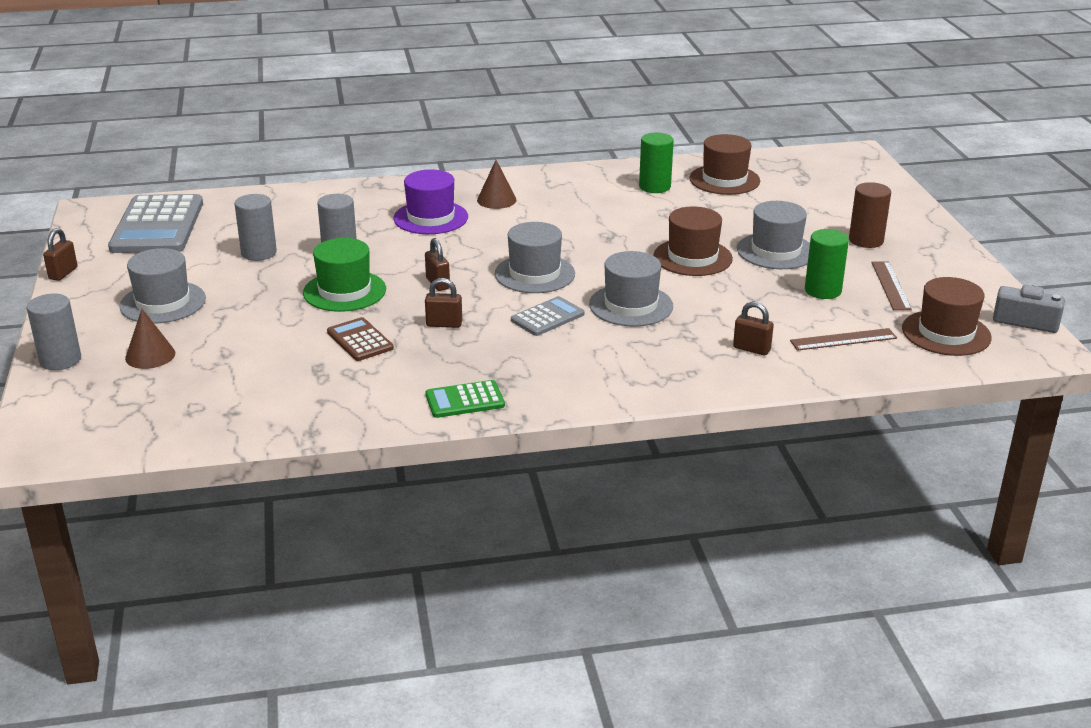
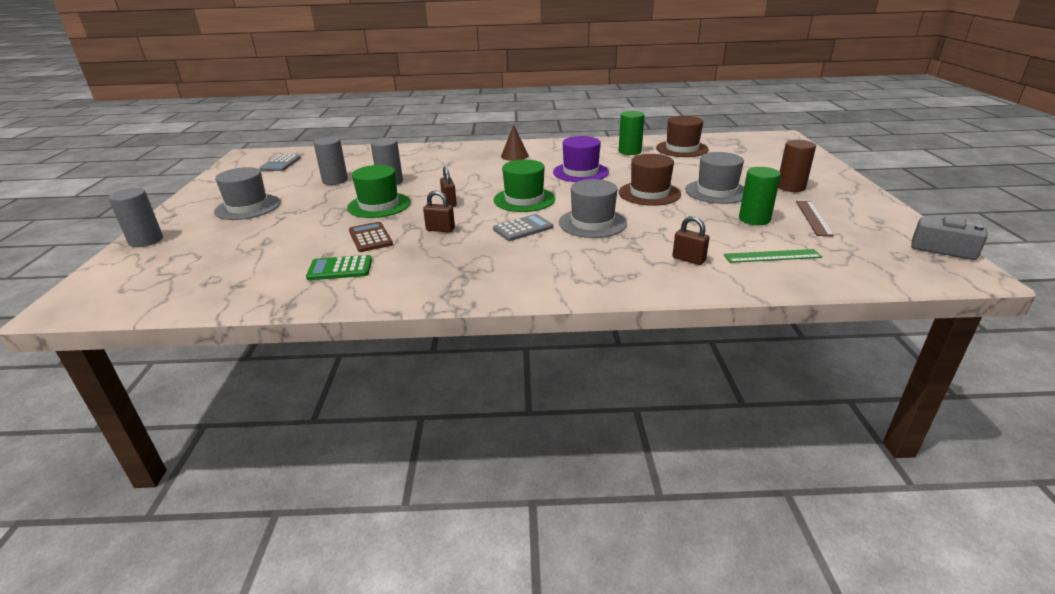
camera: 10 degrees right, 0 degrees up
brown padlock [43,228,78,281] -> none
grey calculator [108,194,203,253] -> grey calculator [259,155,301,171], size x0.51
brown cone [125,309,175,369] -> none
purple hat [393,170,468,234] -> purple hat moved to [553,136,609,182]
green calculator [425,380,505,418] -> green calculator moved to [306,255,372,280]
grey hat [495,222,575,293] -> green hat [493,159,555,212]
brown ruler [790,328,897,351] -> green ruler [724,249,822,263]
brown hat [902,277,992,356] -> none

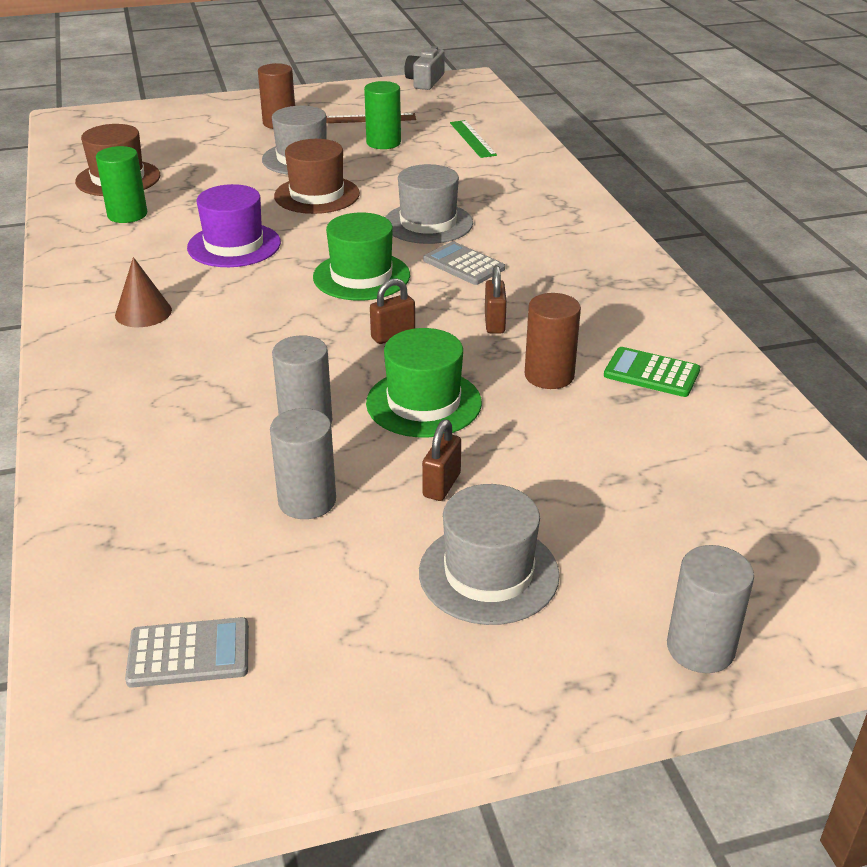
camera: 105 degrees left, 5 degrees up
green calculator [306,255,372,280] -> green calculator turned 135 degrees clockwise [604,347,700,397]
brown calculator [349,222,393,252] -> brown cylinder [525,293,581,389]
brown padlock [672,216,709,265] -> brown padlock moved to [422,420,461,501]

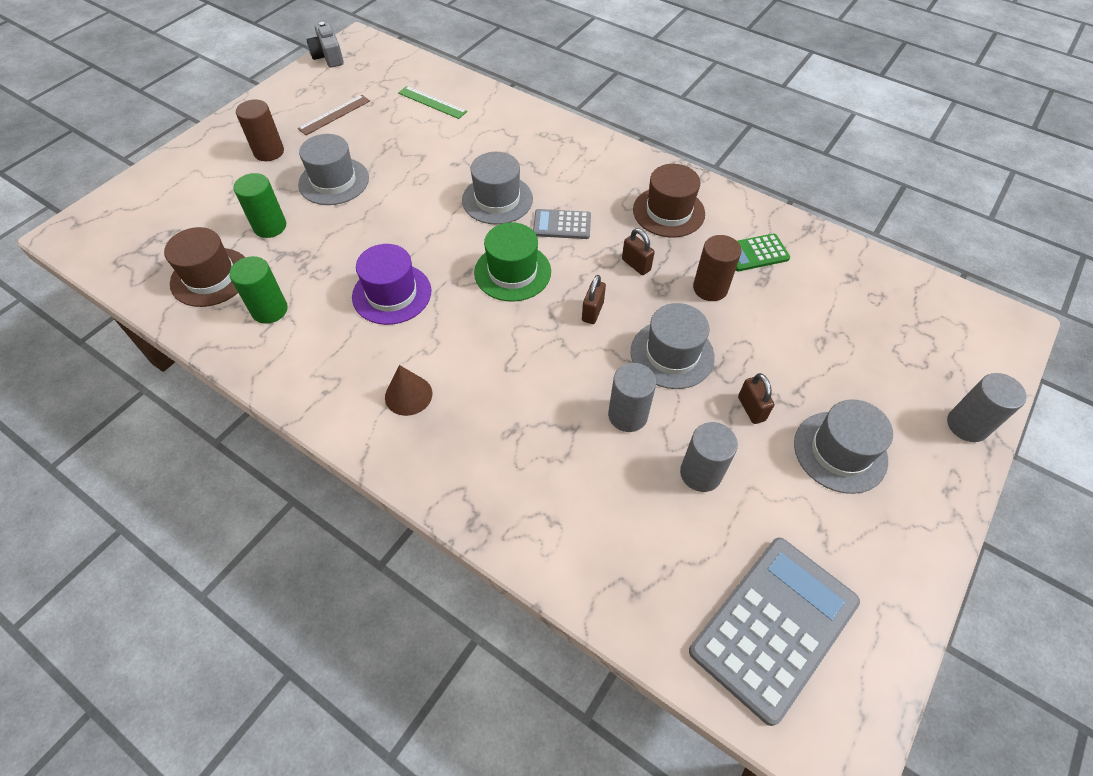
camera: 40 degrees left, 20 degrees up
grey calculator [125,617,249,688] -> grey calculator [689,537,860,726], size x1.97
brown hat [274,139,360,214] -> brown hat moved to [633,164,705,238]
green cylinder [364,81,401,149] -> green cylinder moved to [233,173,286,238]
green hat [366,328,482,437] -> grey hat [631,303,715,389]

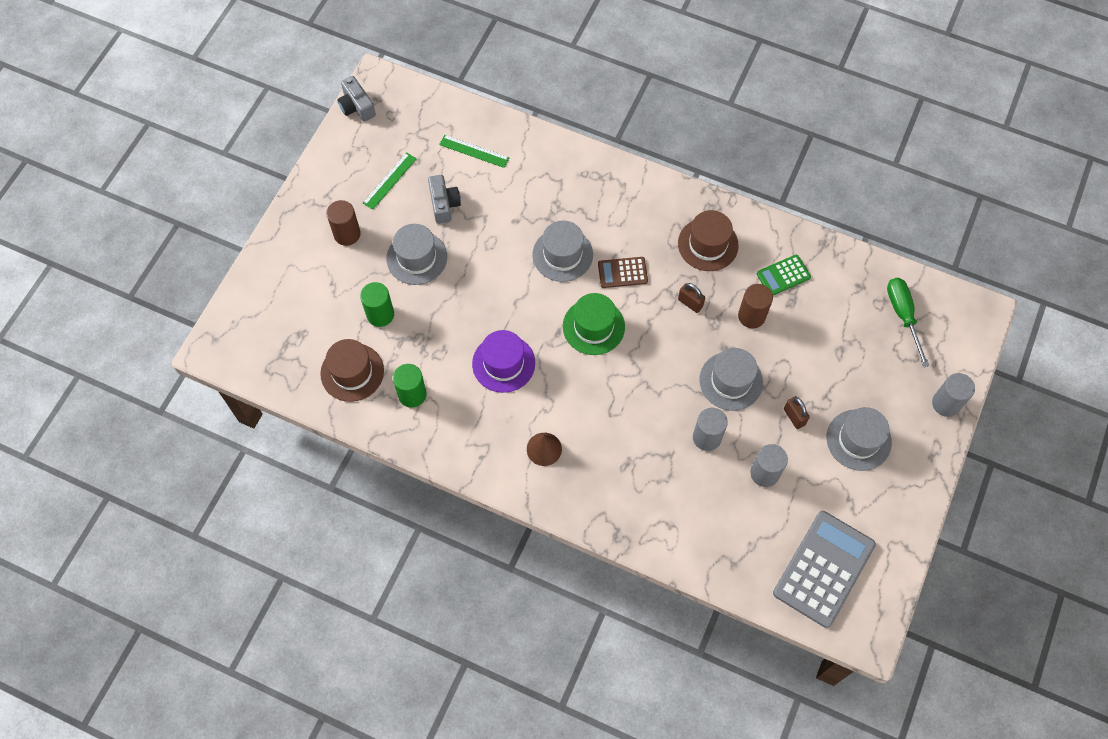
camera: 10 degrees left, 10 degrees up
brown ruler [298,95,370,135] -> green ruler [363,152,417,210]
grey calculator [533,209,591,239] -> brown calculator [598,257,648,288]
brown padlock [582,275,606,324] -> none
none -> grey camera [428,175,461,224]
none -> green screwdriver [887,278,929,367]

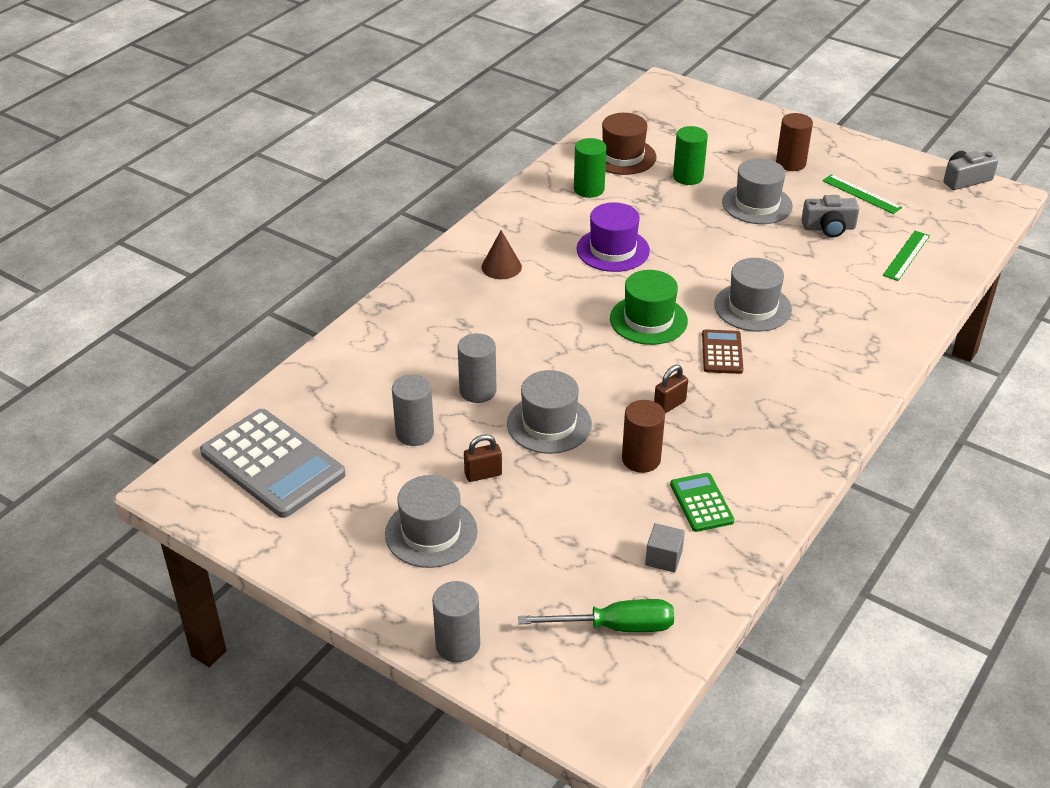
camera: 100 degrees right, 25 degrees down
brown hat [678,210,739,271] -> none
none -> grey cube [645,523,685,573]

